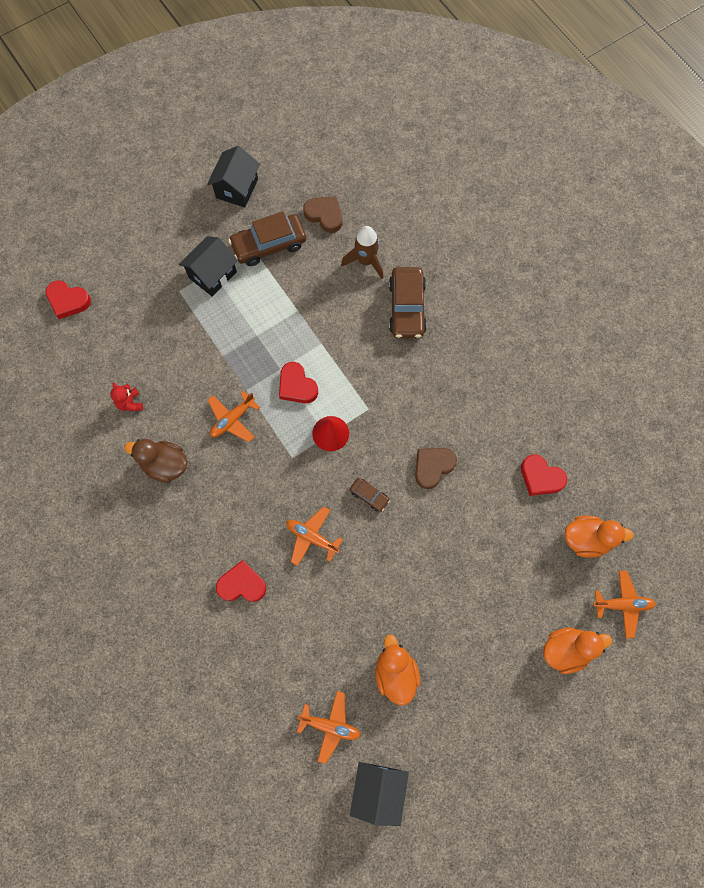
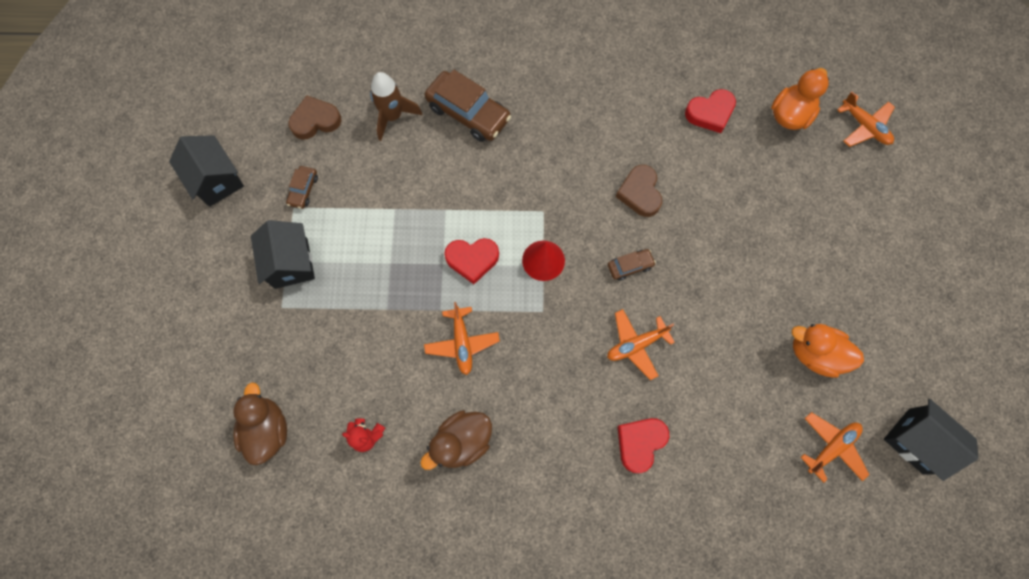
camera: 55 degrees left, 0 degrees up
red heart [46,280,91,319] -> none
brown car [228,211,306,266] -> brown car [286,166,318,209], size x0.50
orange duck [543,627,612,674] -> none
orange plane [593,571,656,638] -> orange plane turned 105 degrees clockwise [837,92,895,147]
none -> brown duck [233,382,287,465]

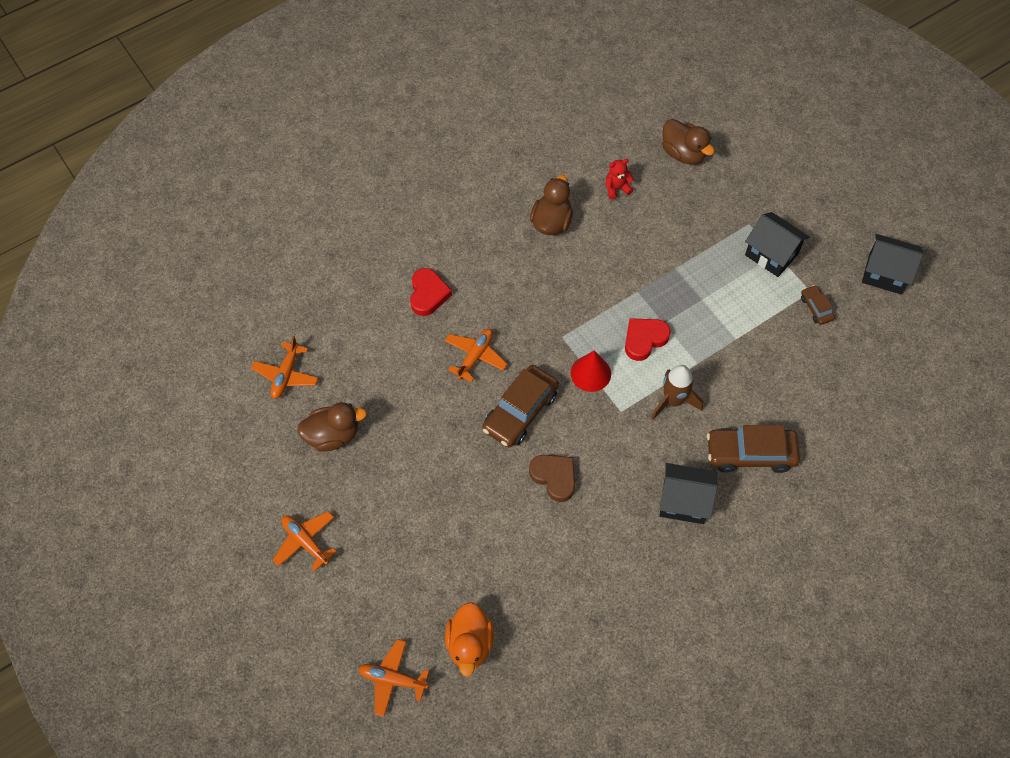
camera: 145 degrees right, 10 degrees down
brown heart [288,95,341,140] -> none
brown rocket [370,72,422,141] -> brown rocket moved to [651,365,703,420]
orange plane [424,302,500,375] -> orange plane moved to [273,511,337,571]
brown car [608,249,656,281] -> brown car [482,365,559,448], size x2.02
red heart [685,89,736,133] -> none
orange duck [792,324,864,378] -> brown duck [297,402,367,452]
black house [884,399,979,481] -> black house moved to [659,463,718,524]

